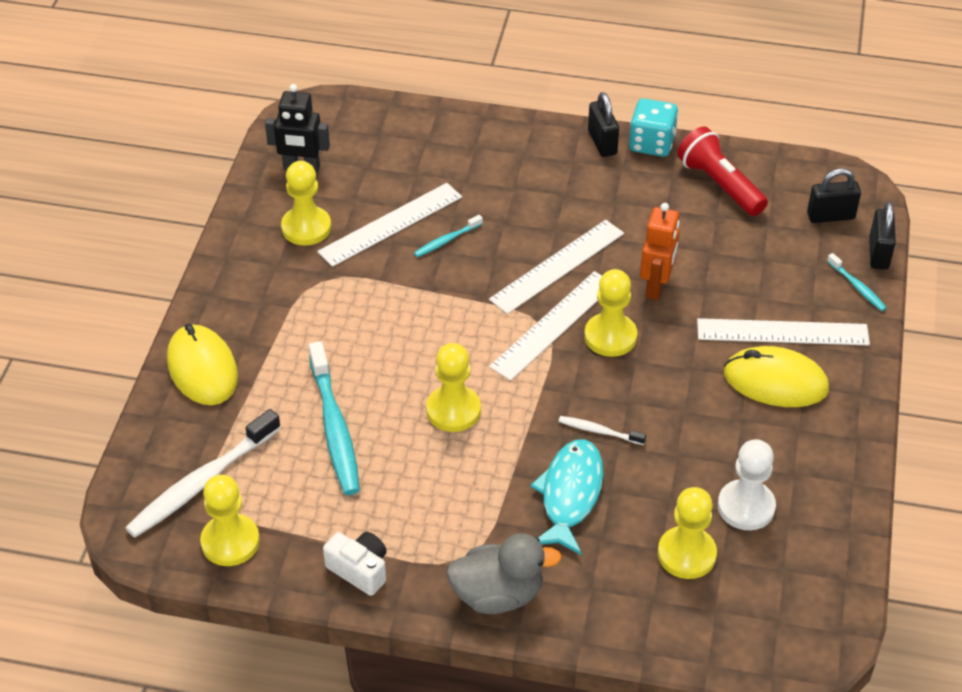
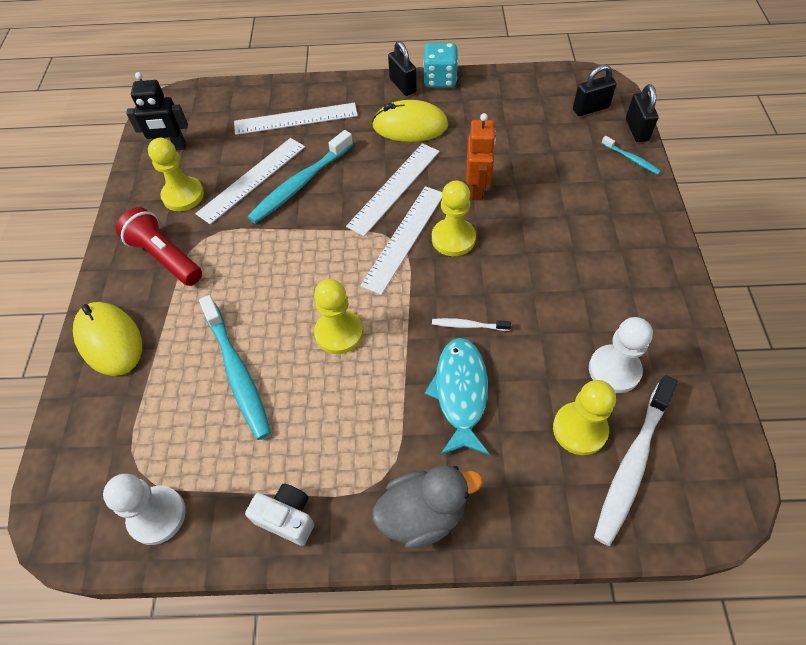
camera: 10 degrees left, 10 degrees up
white toothbrush [125,409,281,538] -> white toothbrush moved to [594,375,678,546]
yellow pawn [200,475,260,566] -> white pawn [103,474,186,545]
turquoise toothbrush [414,215,483,257] -> turquoise toothbrush [247,130,353,224], size x2.08
red flashlight [677,126,768,216] -> red flashlight moved to [116,207,202,286]
white ruler [697,318,870,345] -> white ruler moved to [234,103,358,135]
yellow mouse [724,346,829,407] -> yellow mouse moved to [372,100,448,142]

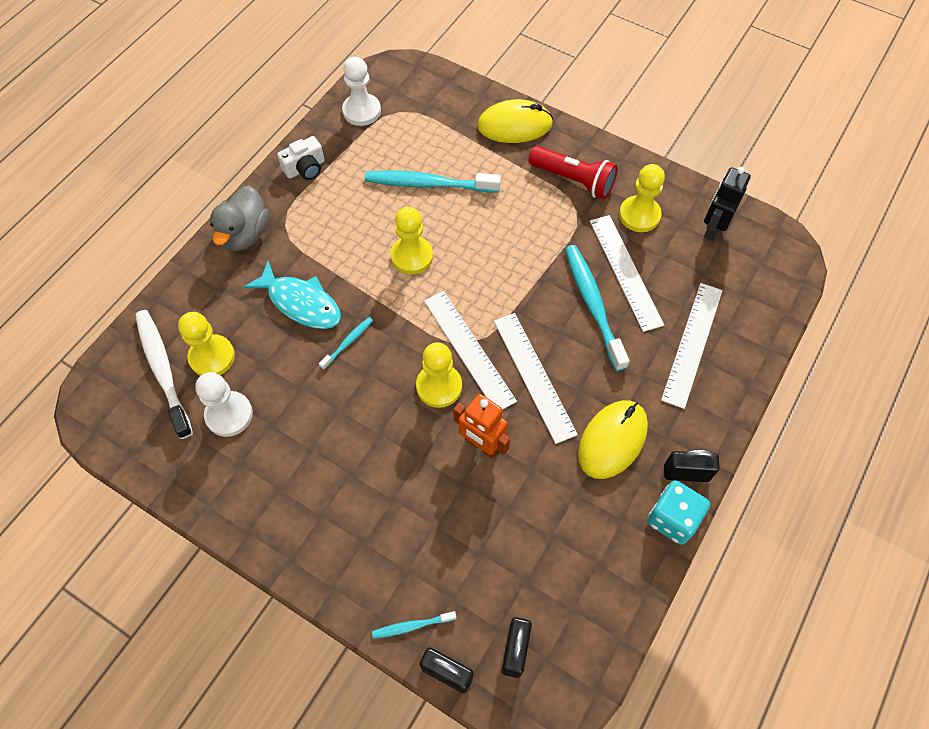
camera: 120 degrees right, 5 degrees up
red flashlight [116,207,202,286] -> red flashlight turned 45 degrees clockwise [528,146,618,199]
white toothbrush [432,318,511,331] -> turquoise toothbrush [319,317,373,370]

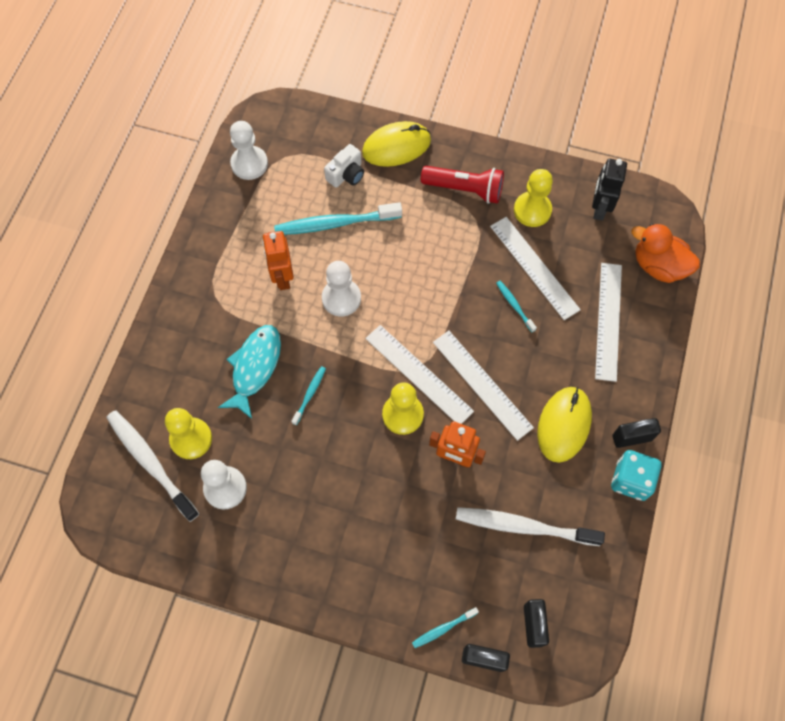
camera: 15 degrees left, 5 degrees up
grey duck [210,186,269,251] -> none
turquoise fish [244,261,341,329] -> turquoise fish turned 90 degrees counterclockwise [218,325,281,419]
white camera [277,136,325,180] -> white camera moved to [324,144,364,188]
yellow pawn [391,207,433,274] -> white pawn [322,261,361,317]
turquoise toothbrush [565,245,630,371] -> turquoise toothbrush [496,281,537,332], size x0.48
none -> orange robot [262,231,294,290]
none -> white toothbrush [456,507,605,546]
none -> orange duck [631,224,700,283]

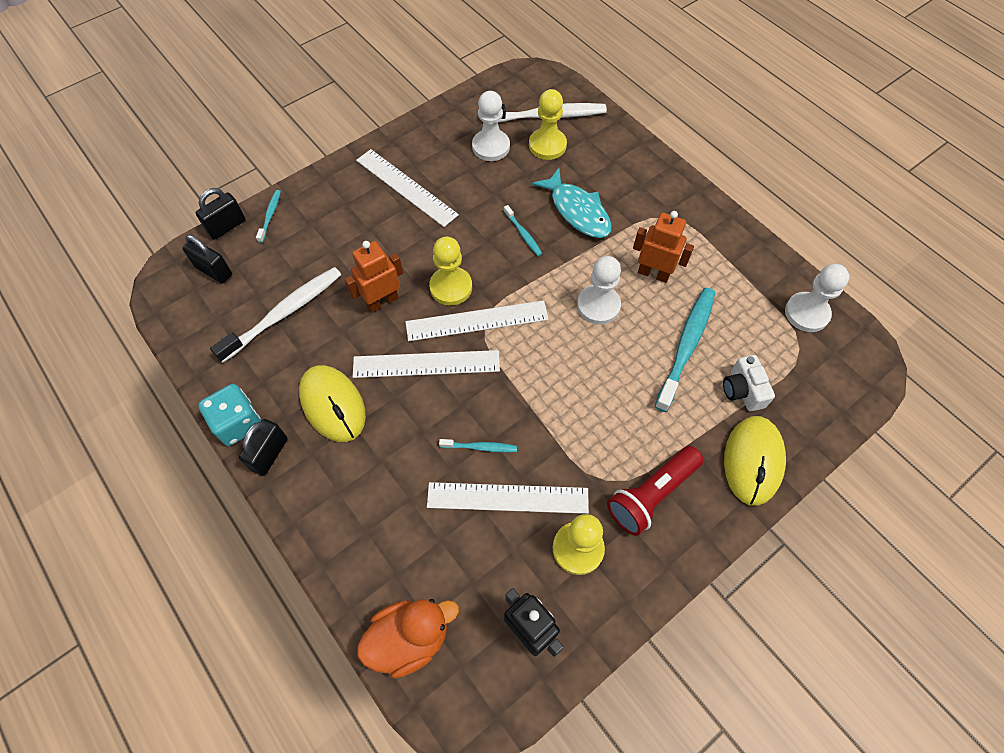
camera: 125 degrees right, 5 degrees down
white ruler [595,263,622,382] -> white ruler moved to [356,149,459,227]

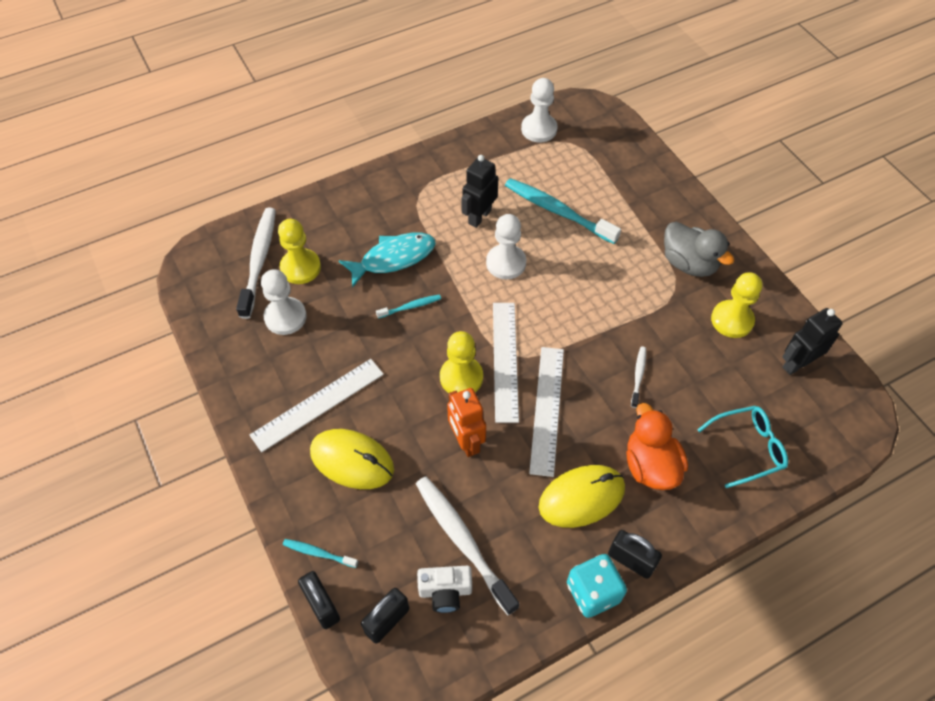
camera: 80 degrees left, 5 degrees down
orange duck [357,599,459,679] -> orange duck moved to [626,403,688,490]
white ruler [427,482,589,514] -> none
turquoise toothbrush [439,439,517,452] -> white toothbrush [631,347,646,408]
red flashlight [607,446,704,536] -> grey duck [664,222,734,277]
orange robot [633,211,694,283] -> black robot [462,155,498,228]
white camera [723,355,775,411] -> white camera moved to [417,566,472,613]
yellow mouse [724,416,786,506] -> yellow mouse moved to [310,429,394,489]
none -> turquoise glasses [697,406,788,488]

